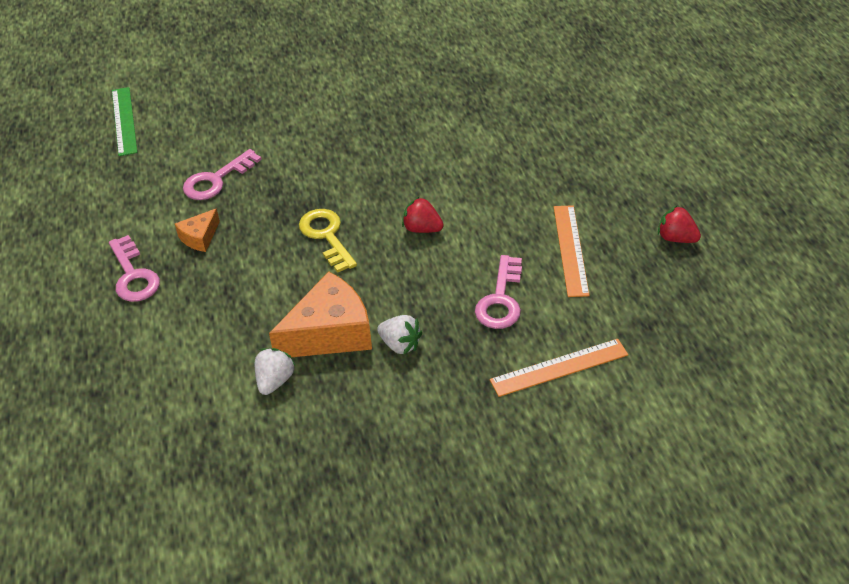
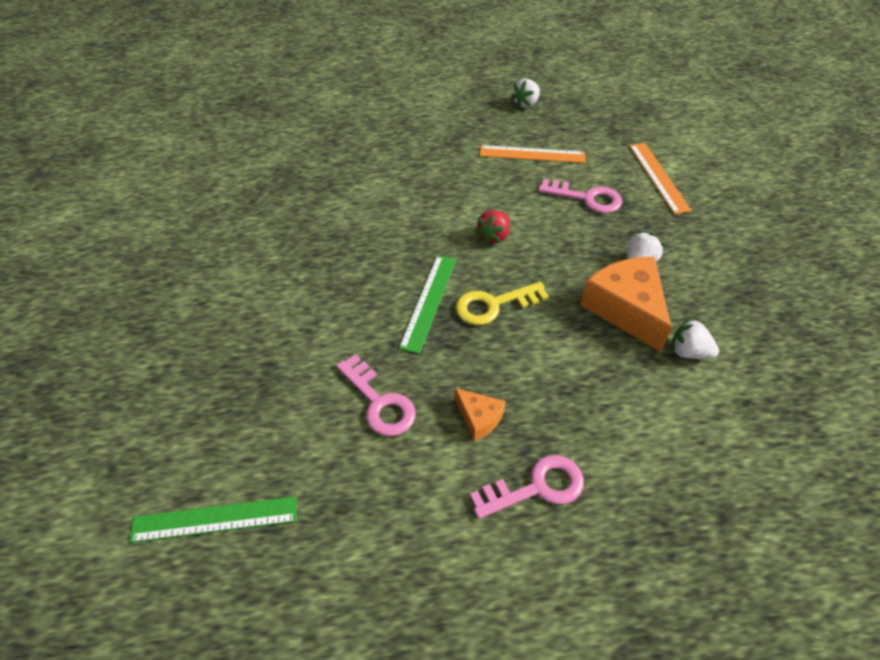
camera: 85 degrees left, 5 degrees up
red strawberry [658,205,701,243] -> white strawberry [511,79,540,108]
none -> green ruler [399,255,456,354]

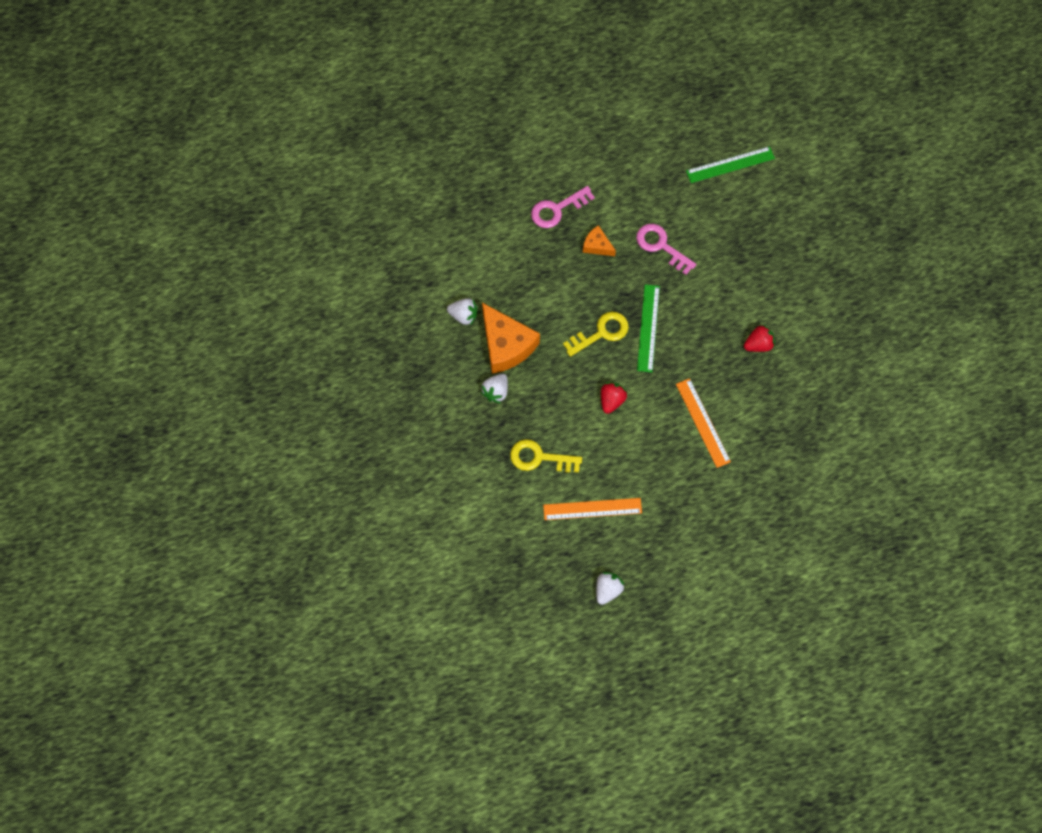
camera: 170 degrees right, 20 degrees up
pink key [538,178,622,213] -> yellow key [510,439,582,473]
orange ruler [629,143,692,214] -> orange ruler moved to [676,378,731,468]
none -> red strawberry [744,324,775,352]

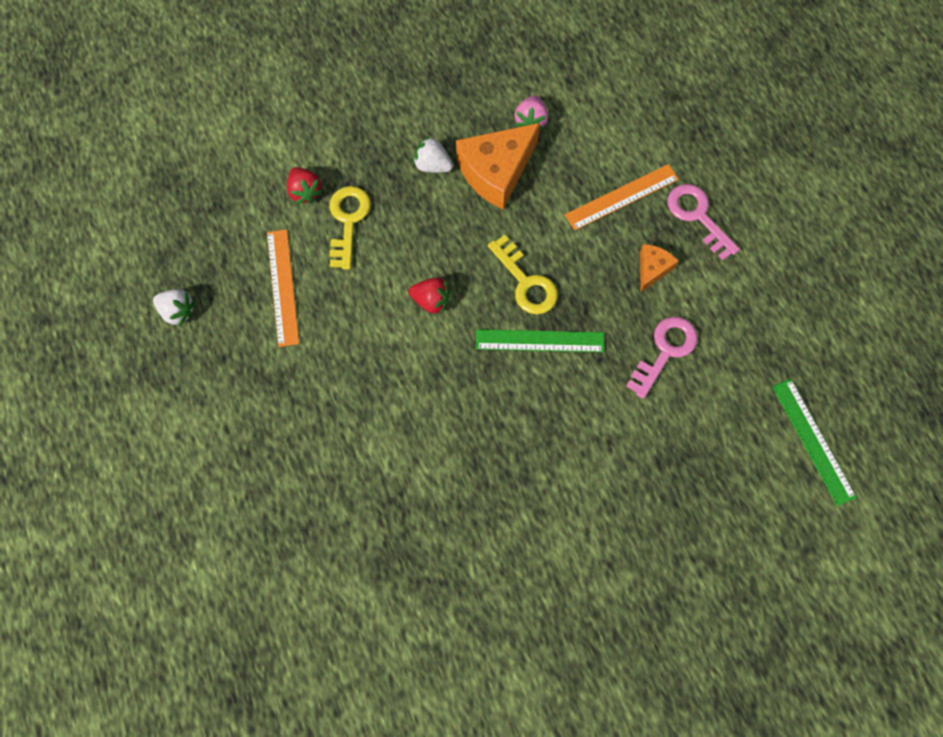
camera: 85 degrees right, 0 degrees up
white strawberry [447,298,478,326] -> pink strawberry [515,95,548,130]
orange ruler [676,378,731,468] -> orange ruler moved to [565,164,679,231]
red strawberry [744,324,775,352] -> red strawberry moved to [287,167,323,204]

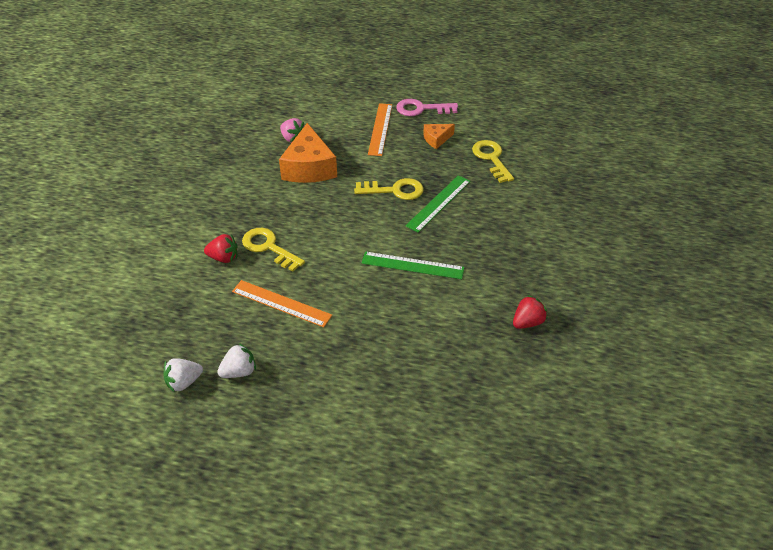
camera: 55 degrees left, 25 degrees down
red strawberry [409,278,450,314] -> red strawberry moved to [513,295,547,329]
white strawberry [413,136,453,173] -> white strawberry moved to [163,358,203,392]
pink key [626,317,698,399] -> yellow key [472,140,514,183]
orange cheese [640,244,679,292] -> orange cheese turned 90 degrees counterclockwise [423,124,455,149]
green ruler [772,379,857,506] -> green ruler moved to [361,251,465,279]

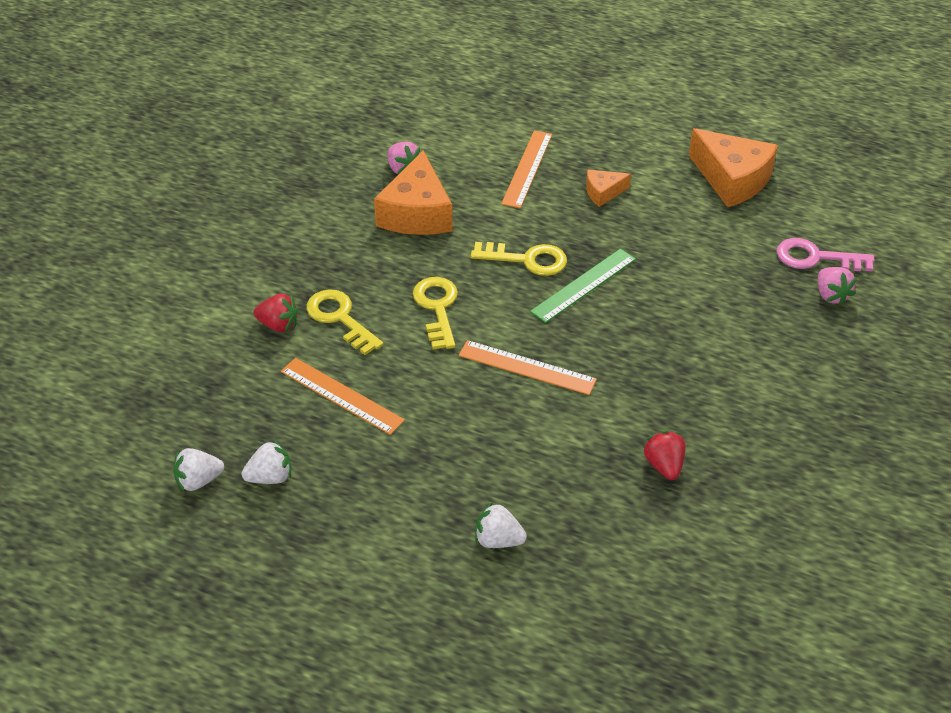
camera: 10 degrees right, 0 degrees up
green ruler [361,251,465,279] -> orange ruler [459,340,597,395]
pink key [396,99,458,116] -> pink key moved to [776,238,875,272]
yellow key [472,140,514,183] -> yellow key moved to [413,277,458,349]
red strawberry [513,295,547,329] -> red strawberry turned 75 degrees counterclockwise [643,431,686,480]
none -> white strawberry [475,502,527,548]
none -> orange cheese [689,128,778,207]
none -> pink strawberry [818,267,857,306]

